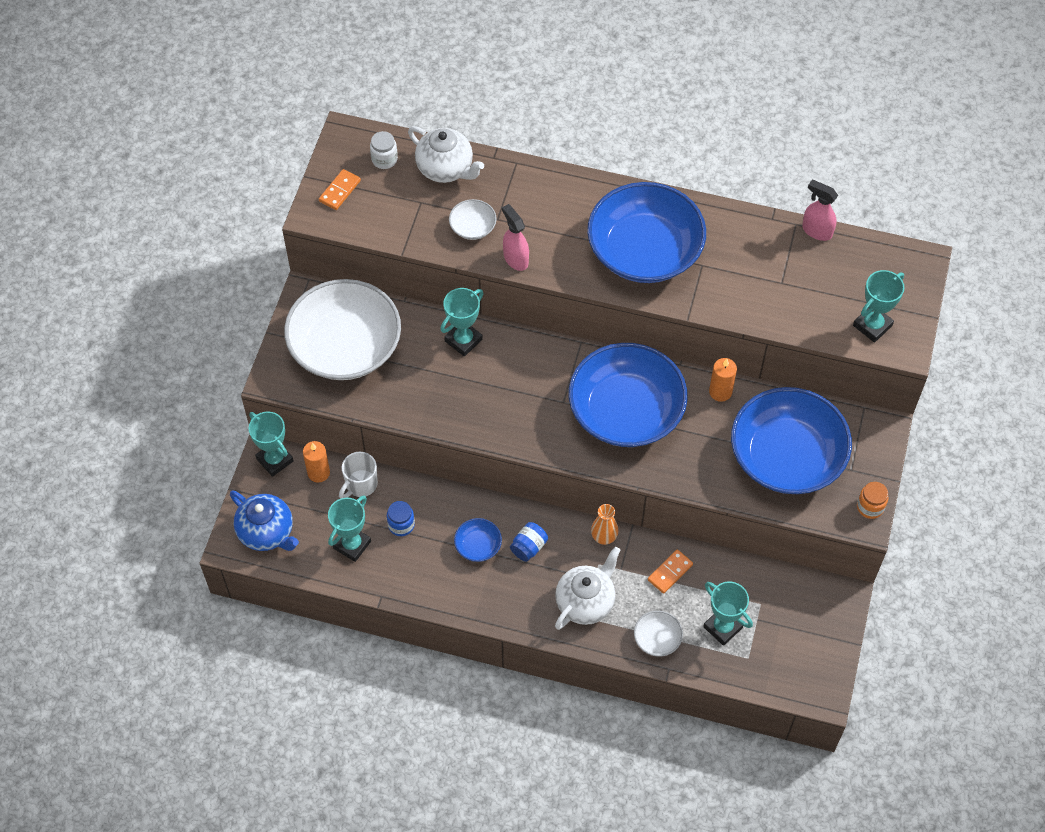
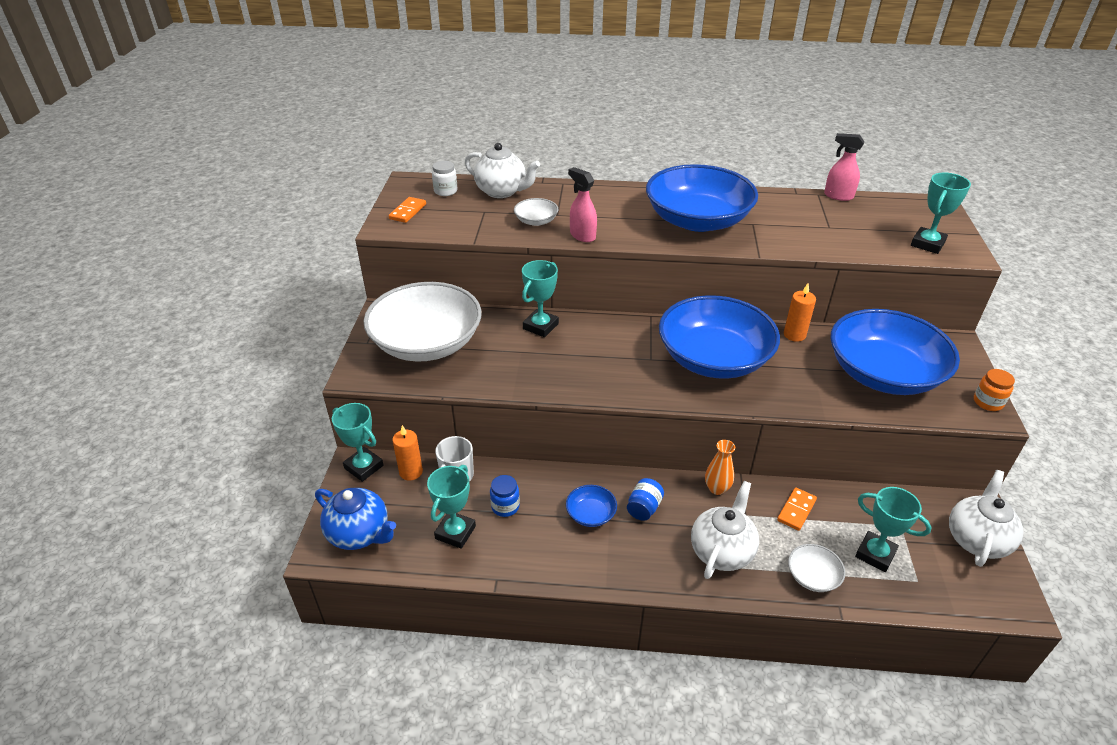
camera: 10 degrees left, 20 degrees down
none -> white teapot [949,470,1023,567]

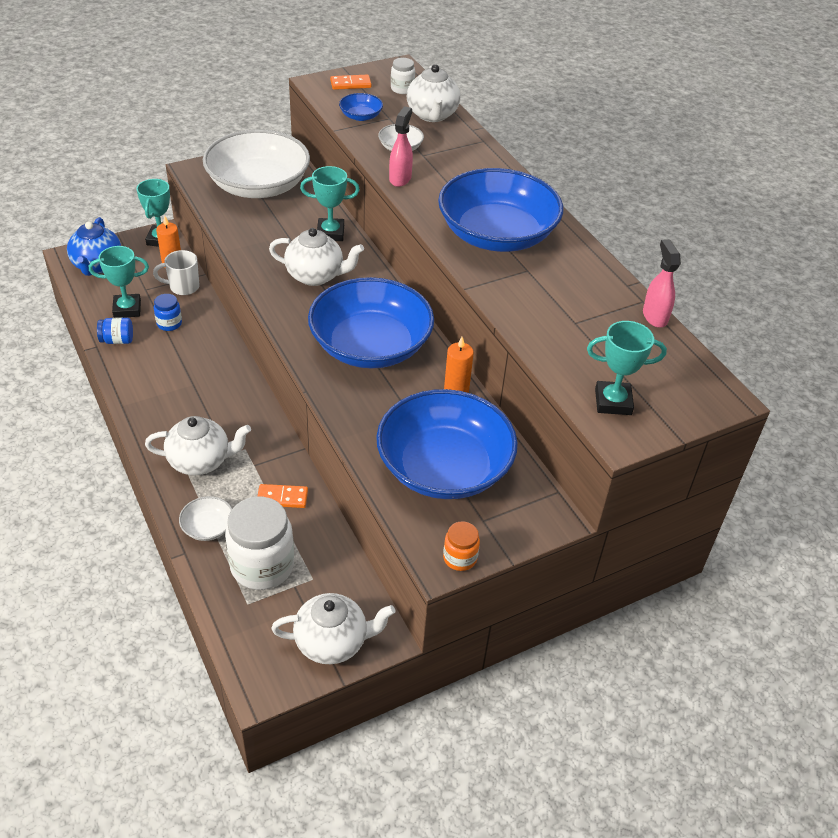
camera: 55 degrees right, 5 degrees up
blue bowl [566,485,617,527] -> blue bowl moved to [339,93,383,121]
blue jar [627,478,664,521] -> blue jar moved to [97,318,133,344]
orange vase [705,440,735,495] -> none
turquoise trophy [855,487,932,572] -> white jar [225,497,294,590]
none -> white teapot [269,228,364,286]

